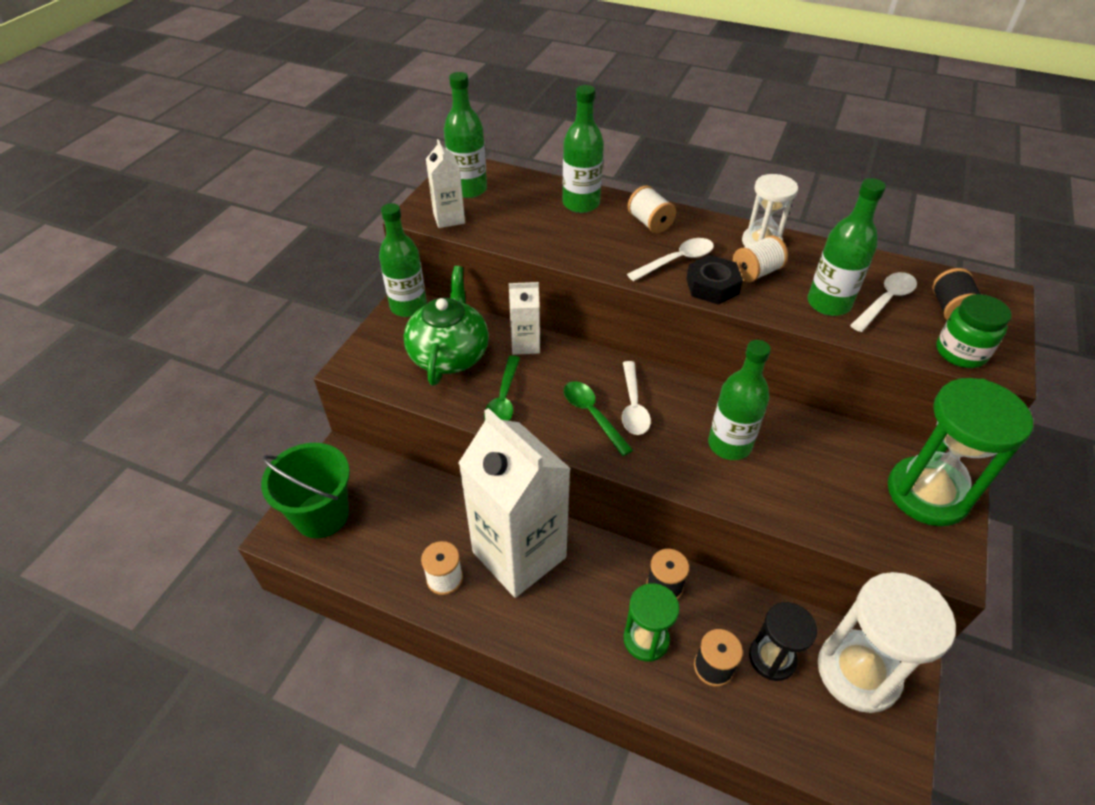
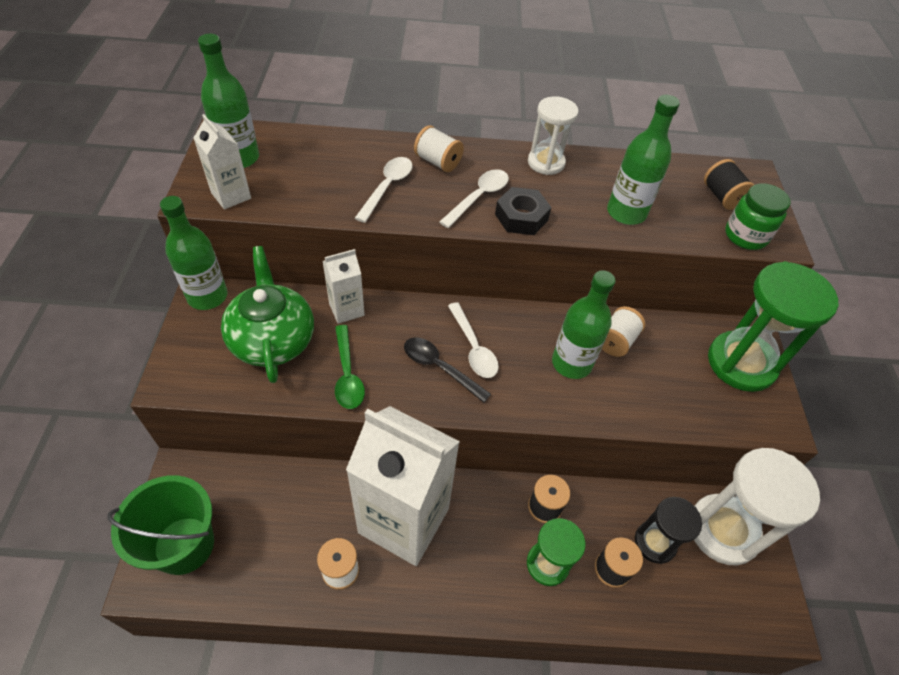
camera: 25 degrees left, 5 degrees up
green bottle [562,85,604,213] -> none
green spoon [564,381,633,456] -> black spoon [404,337,491,403]
white spool [733,235,788,282] -> white spool moved to [602,306,645,357]
white spoon [850,272,917,332] -> white spoon moved to [355,157,413,223]

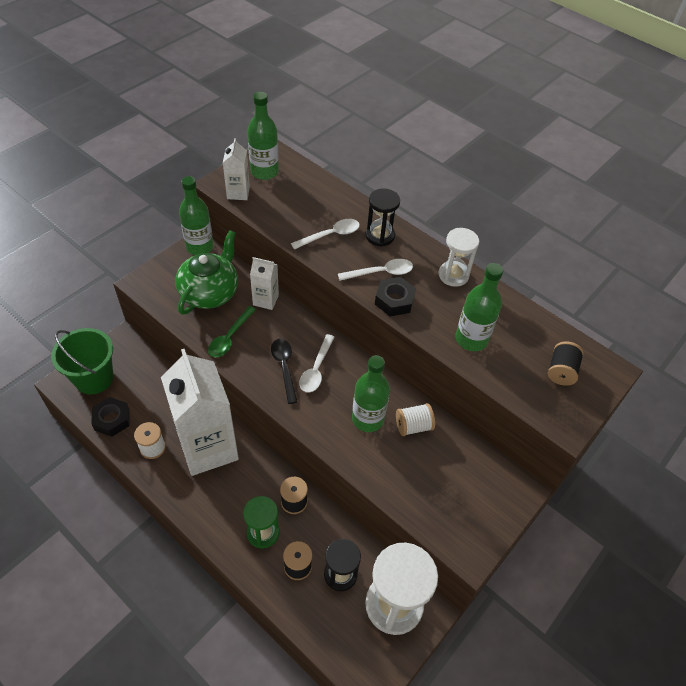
camera: 40 degrees right, 0 degrees up
white spool [414,125,464,172] -> black hourglass [365,188,400,247]
green hourglass [708,261,839,392] -> none
green jar [725,183,790,250] -> none
none -> black nut [91,397,130,437]

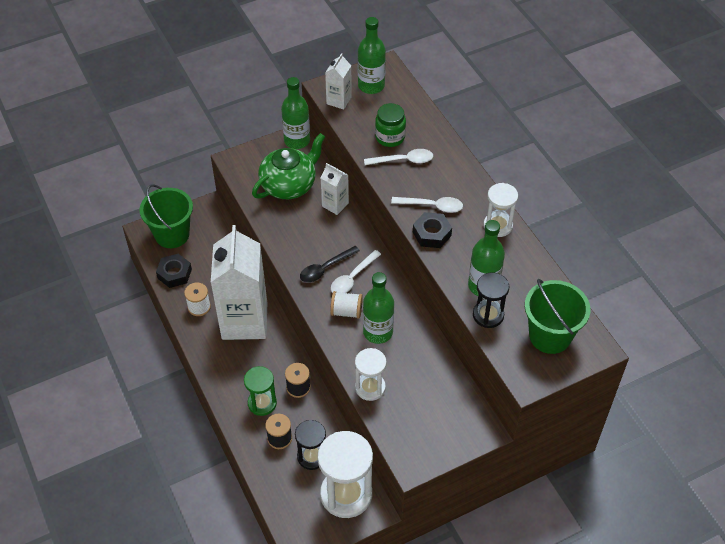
camera: 25 degrees right, 0 degrees up
green spoon [208,306,256,357] -> none
black spoon [271,339,298,404] -> black spoon turned 135 degrees counterclockwise [300,246,360,282]
black hourglass [365,188,400,247] -> black hourglass moved to [473,272,510,328]
white spool [396,403,435,436] -> white spool moved to [330,291,363,319]
black spool [548,341,584,386] -> green bucket [525,279,590,354]
none -> white hourglass [355,348,387,401]
none -> green jar [375,103,406,147]

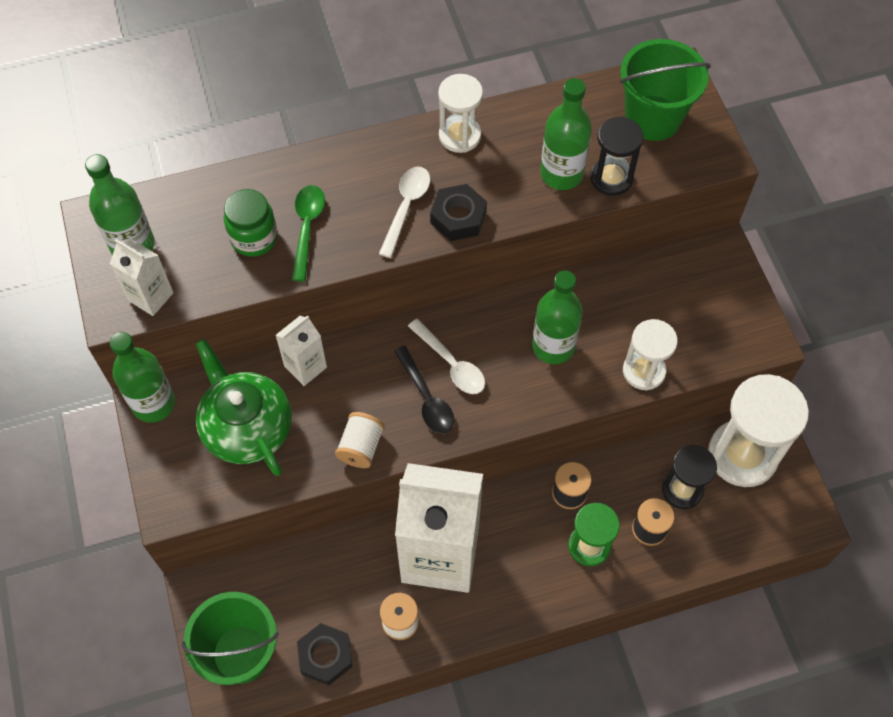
camera: 80 degrees left, 10 degrees up
white spool [330,291,363,319] -> white spool moved to [335,412,385,468]
white spoon [364,149,433,165] -> green spoon [292,185,325,281]

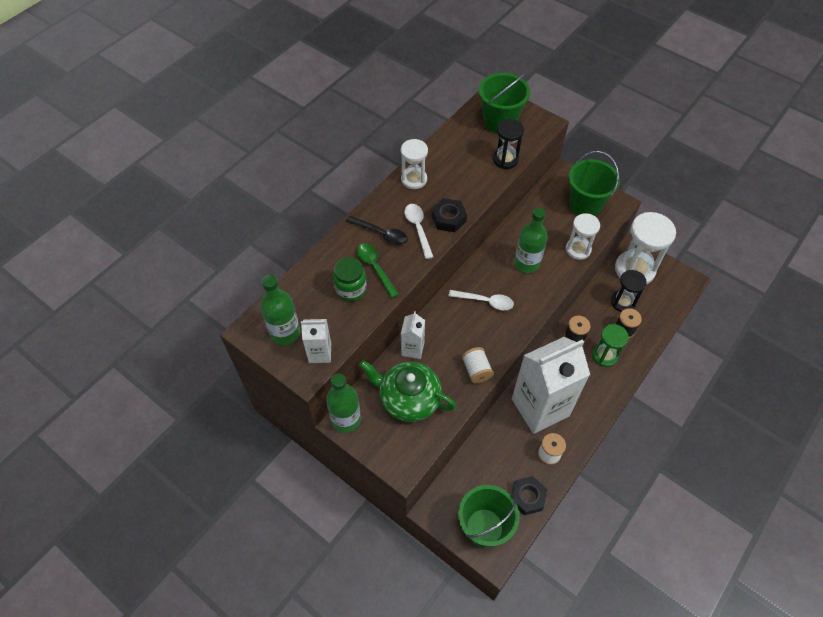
camera: 35 degrees left, 5 degrees down
black spoon [394,346,454,434] -> black spoon moved to [346,216,408,245]
green bottle [540,78,592,190] -> none
none -> green bucket [568,151,620,216]

